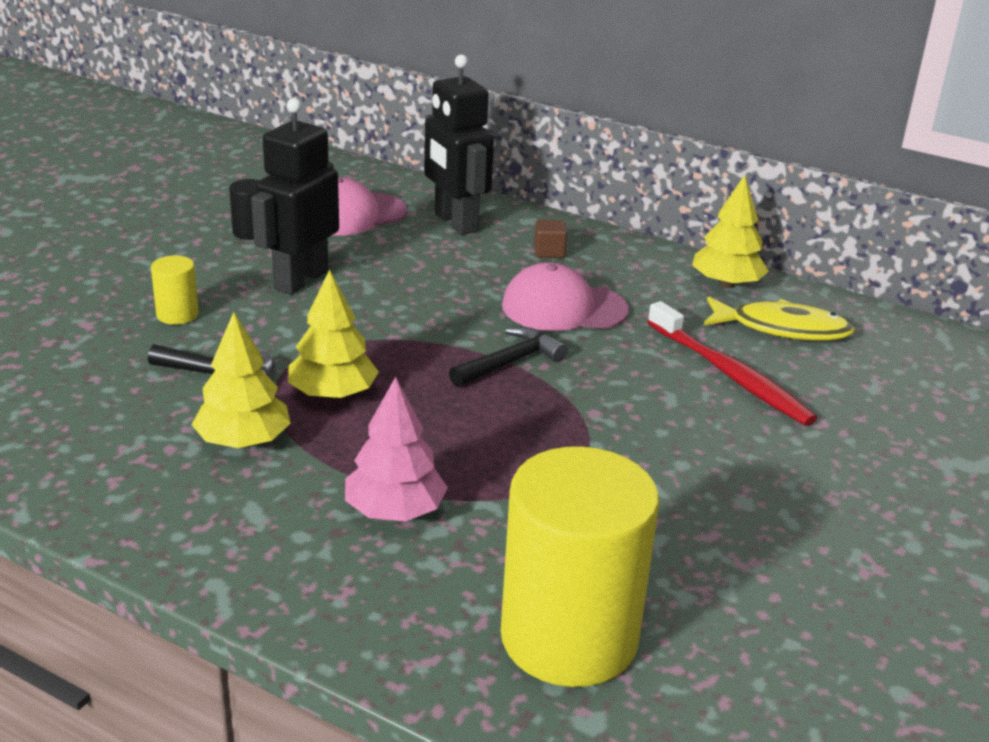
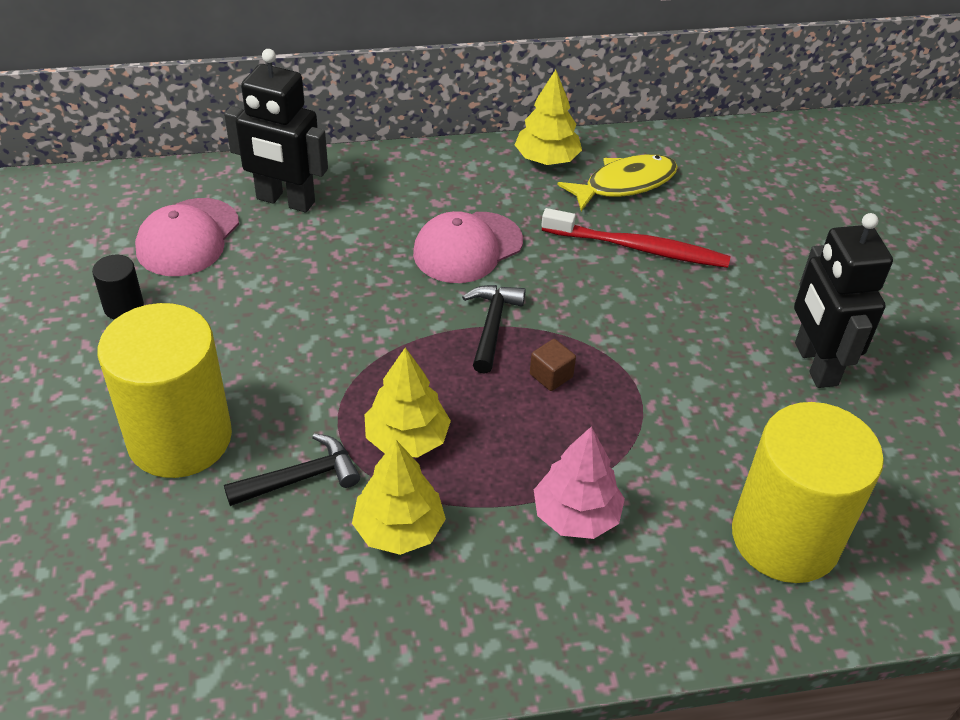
camera: 40 degrees left, 15 degrees up
yellow cylinder [151,255,199,325] -> yellow cylinder [97,303,232,478], size x2.37
black robot [251,98,339,295] -> black robot moved to [794,213,893,388]
brown cube [534,219,567,258] -> brown cube moved to [530,339,576,391]

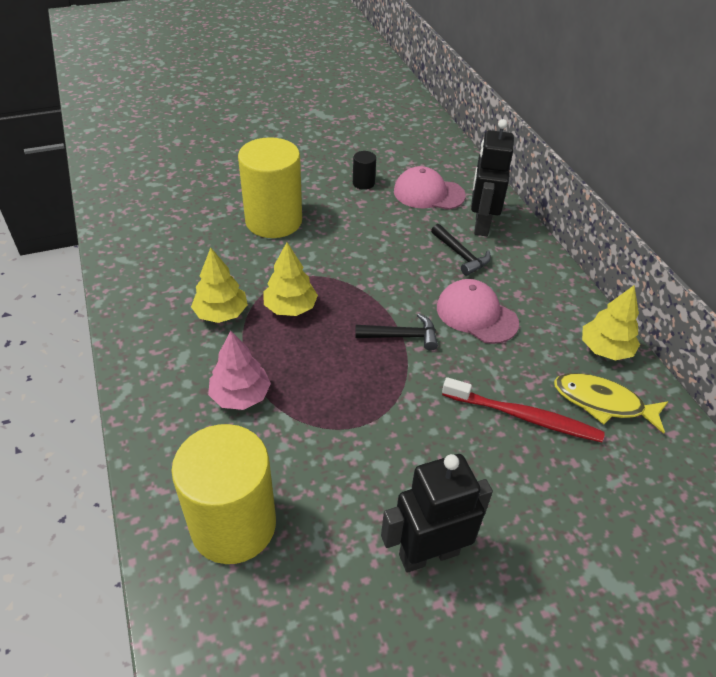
camera: 80 degrees right, 0 degrees up
black hammer [224,433,360,506] -> black hammer moved to [431,224,491,276]
brown cube [530,339,576,391] -> none
red toothbrush [541,208,730,268] -> red toothbrush turned 75 degrees counterclockwise [442,377,605,442]
yellow fish [557,154,678,211] -> yellow fish turned 150 degrees clockwise [554,373,668,434]

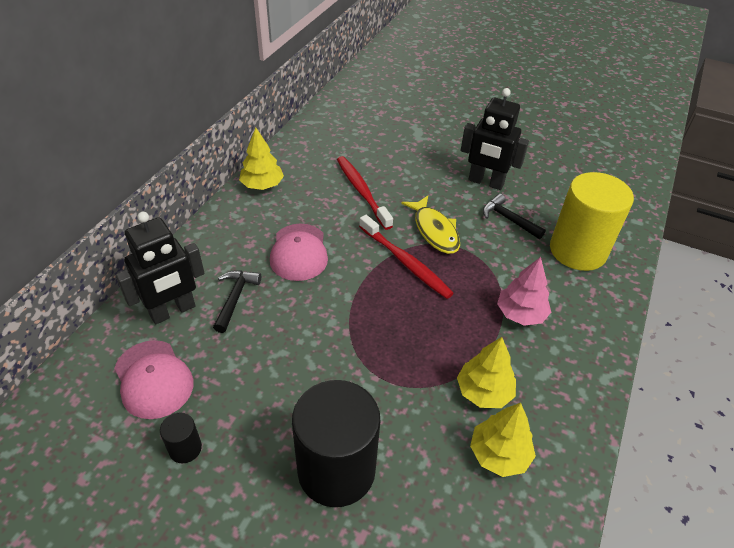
camera: 135 degrees left, 0 degrees up
yellow cylinder [238,137,302,238] -> black cylinder [292,380,380,507]
yellow tree [263,242,318,316] -> yellow tree moved to [470,403,536,477]
black hammer [355,313,438,351] -> black hammer moved to [483,194,546,239]
yellow fish [554,373,668,434] -> yellow fish moved to [401,196,460,254]
none -> red toothbrush [359,215,454,299]

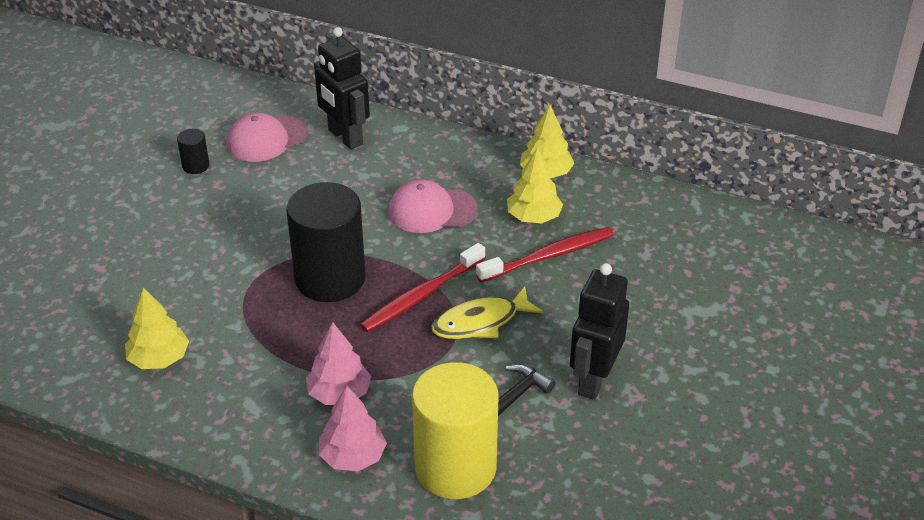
camera: 90 degrees right, 5 degrees down
black hammer [213,271,261,333] -> none
black cylinder [292,380,380,507] -> black cylinder moved to [287,182,366,302]
yellow tree [457,337,516,408] -> yellow tree moved to [507,147,563,223]
none -> pink tree [319,386,387,471]

